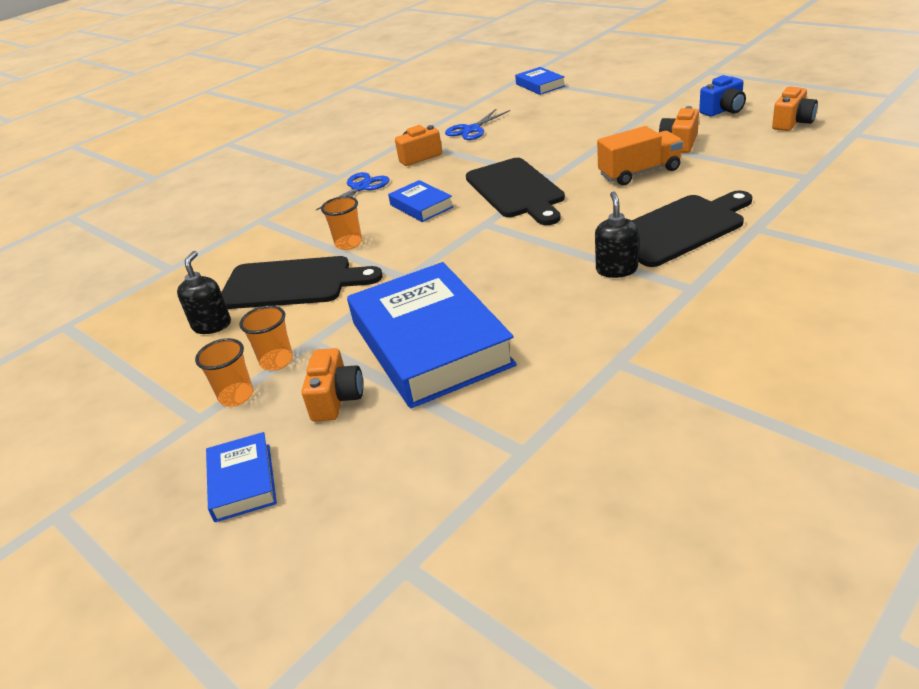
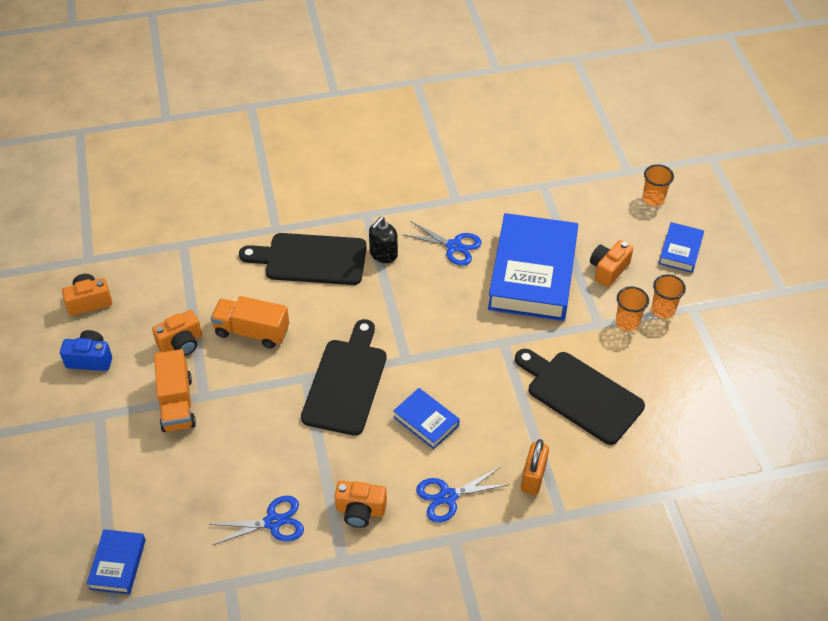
camera: 150 degrees left, 15 degrees up
black soap dispenser [177,251,231,334] -> none
orange cup [321,196,362,250] -> orange cup moved to [643,164,674,206]
blue book [388,180,454,222] -> blue book turned 45 degrees counterclockwise [393,388,460,449]
none -> orange truck [154,349,196,432]
none -> blue scissors [404,222,482,266]
none -> orange padlock [521,439,549,495]

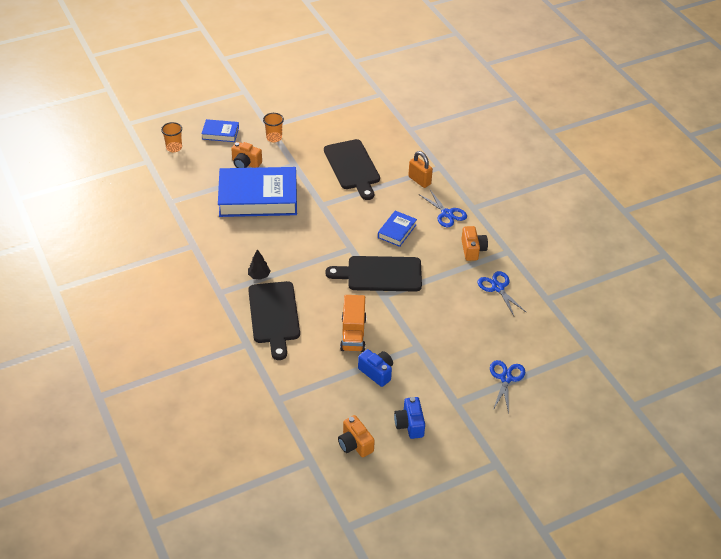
camera: 105 degrees left, 5 degrees down
blue book [87,529,146,594] -> none
orange camera [152,310,202,356] -> blue camera [358,349,393,387]
orange truck [154,349,196,432] -> none
black soap dispenser [369,217,398,263] -> black tree [248,249,270,280]
blue scissors [404,222,482,266] -> blue scissors moved to [490,360,525,413]
black cutting board [515,349,645,445] -> black cutting board turned 45 degrees counterclockwise [324,139,380,200]
orange padlock [521,439,549,495] -> orange padlock turned 45 degrees clockwise [408,151,433,188]
orange cup [616,286,649,331] -> none

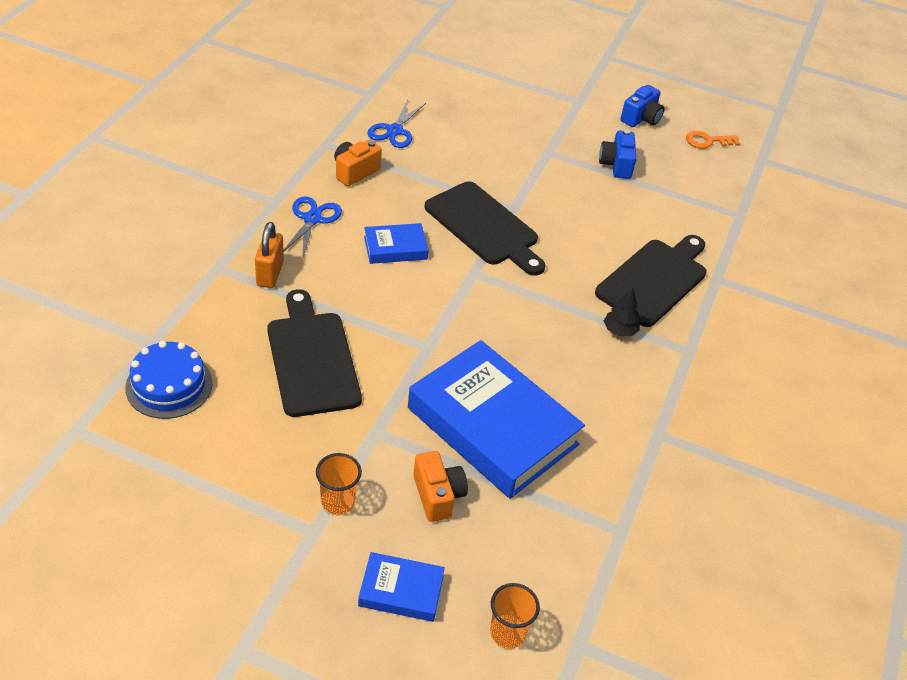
camera: 135 degrees left, 0 degrees up
blue book [201,119,239,142] -> blue book turned 45 degrees counterclockwise [358,552,445,622]
black cutting board [324,139,380,200] -> black cutting board turned 45 degrees counterclockwise [267,289,362,417]
orange camera [338,415,375,457] -> orange key [686,131,740,149]
orange truck [340,295,367,352] -> none
blue scissors [490,360,525,413] -> none
none -> blue cake [125,341,213,419]

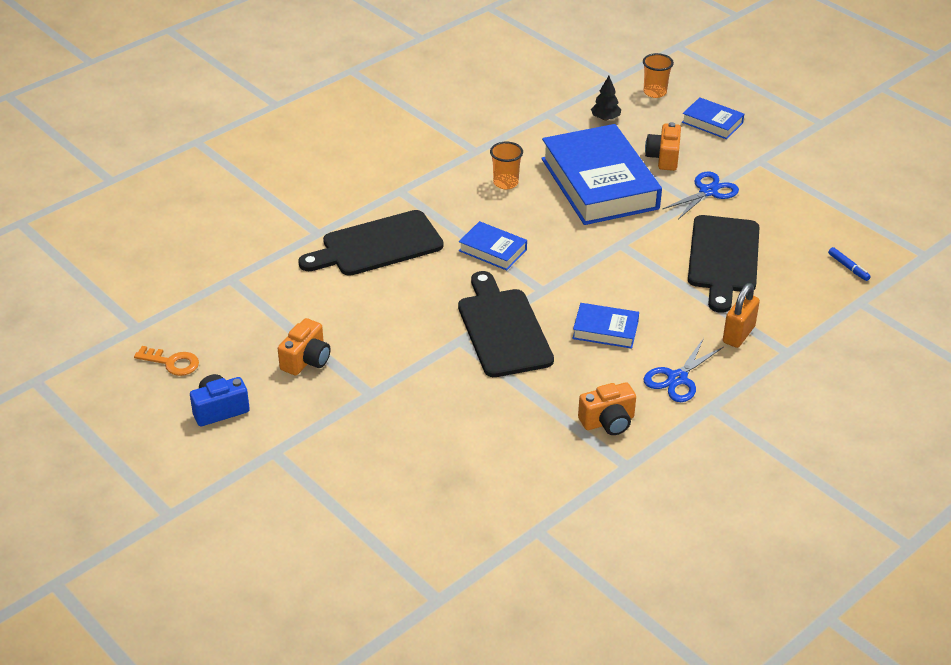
camera: 150 degrees left, 5 degrees down
blue cake [125,341,213,419] -> blue marker [828,247,871,281]
orange cup [316,453,362,515] -> orange cup moved to [490,142,523,189]
blue scissors [367,99,426,148] -> blue scissors moved to [662,171,739,220]
blue camera [599,129,637,179] -> orange camera [278,318,331,376]
black tree [604,288,640,336] -> black tree moved to [591,76,621,121]
none -> blue book [459,221,527,270]

